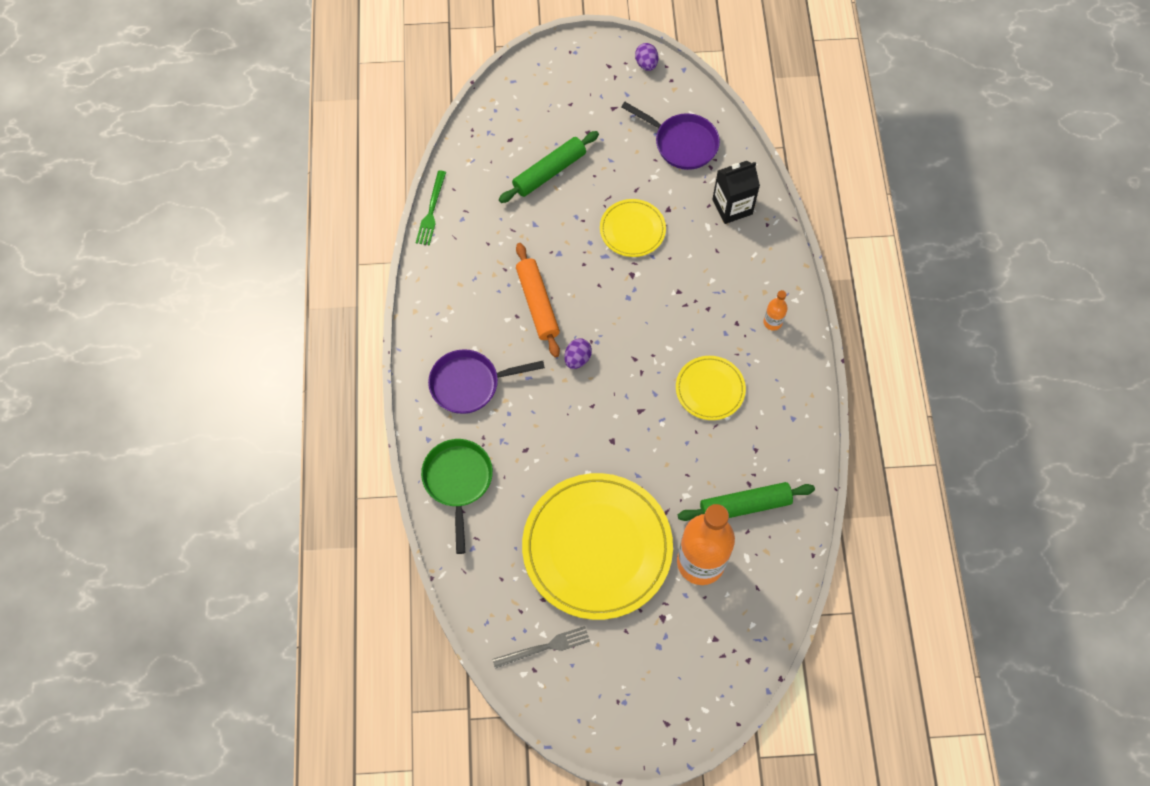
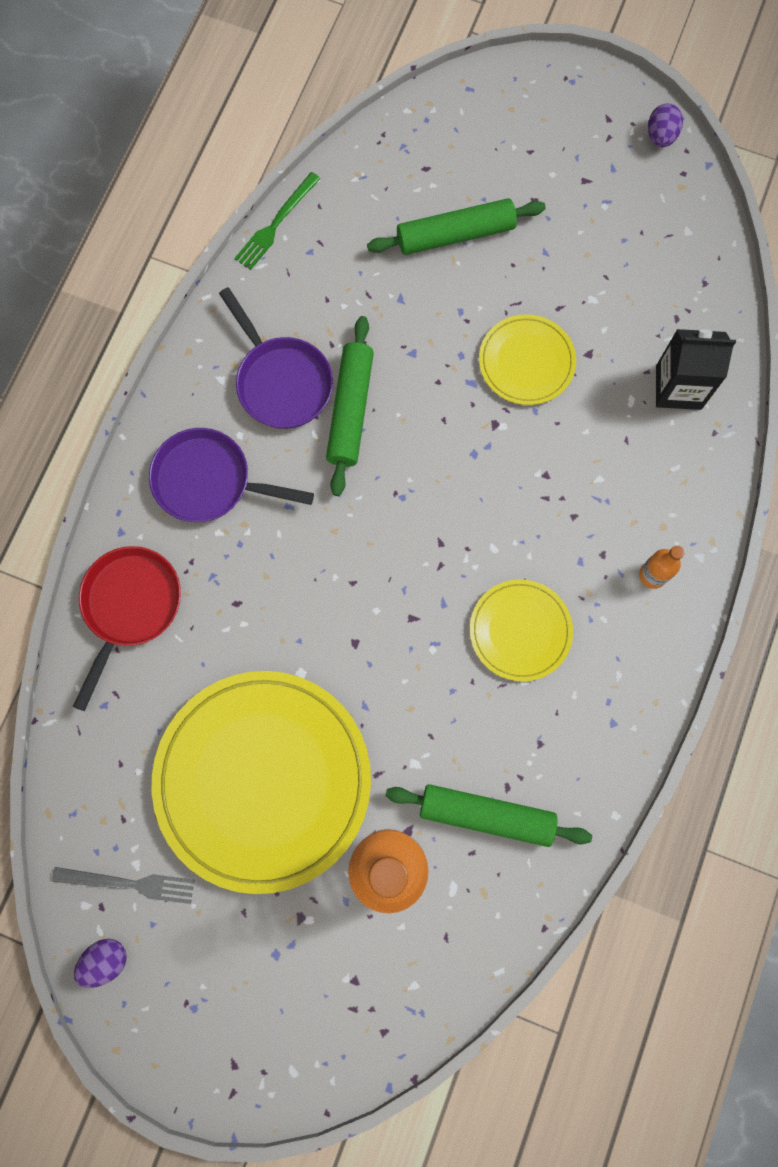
camera: 25 degrees right, 10 degrees up
green pan [421,439,493,554] -> red pan [73,546,181,711]
orange rolling pin [516,243,560,357] -> green rolling pin [326,316,374,496]
purple egg [564,338,592,369] -> purple egg moved to [74,939,127,988]
purple pan [621,102,720,170] -> purple pan moved to [219,287,333,429]

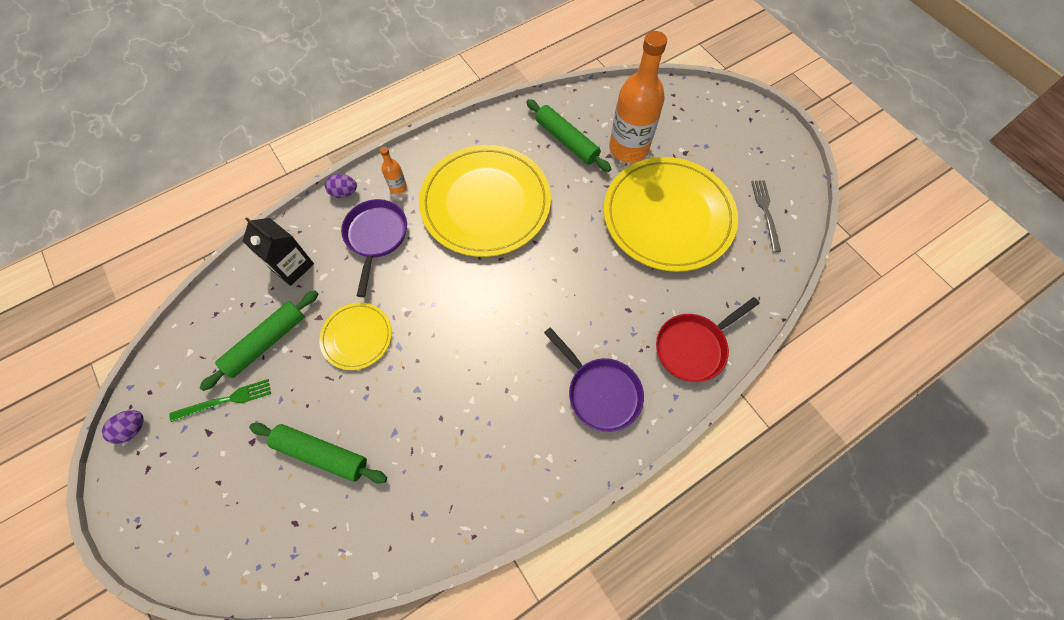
camera: 145 degrees left, 10 degrees down
grey fork [52,867,194,904] -> grey fork turned 45 degrees clockwise [751,180,781,252]
purple egg [74,939,127,988] -> purple egg moved to [325,174,357,198]
purple pan [219,287,333,429] -> purple pan moved to [341,199,407,297]
green fork [234,172,321,270] -> green fork moved to [169,379,271,422]
green rolling pin [326,316,374,496] -> green rolling pin moved to [199,290,318,391]
yellow plate [470,579,573,681] -> yellow plate [419,145,551,257], size x2.04

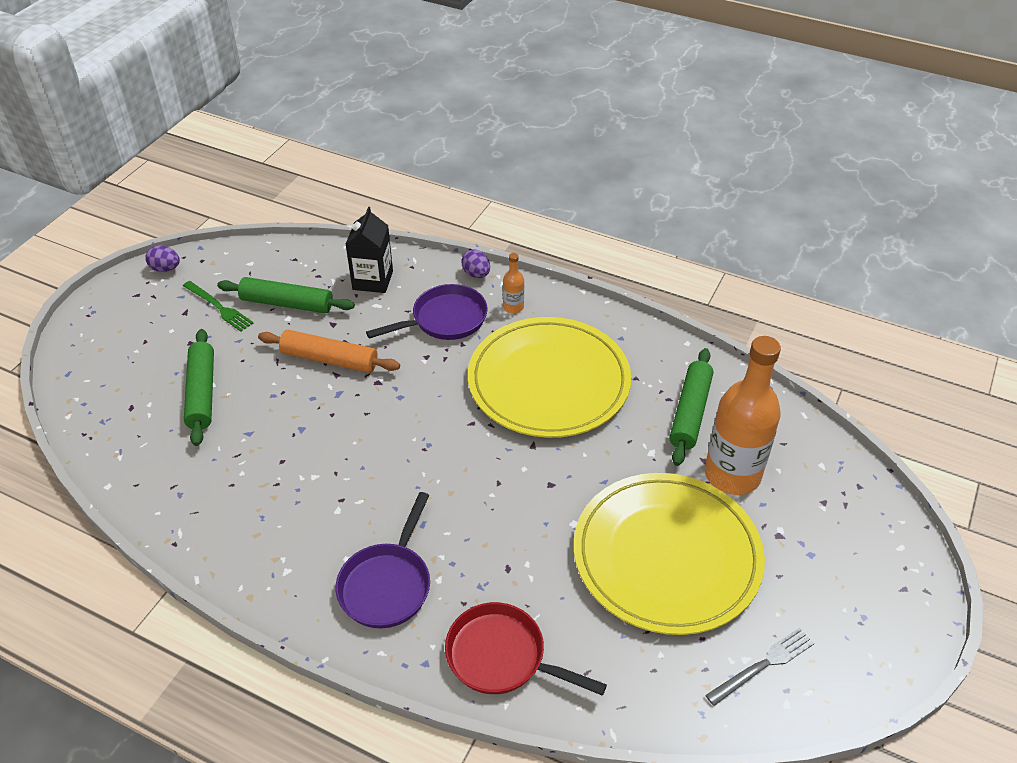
camera: 60 degrees right, 20 degrees down
yellow plate [319,303,392,370] -> orange rolling pin [258,330,400,373]

